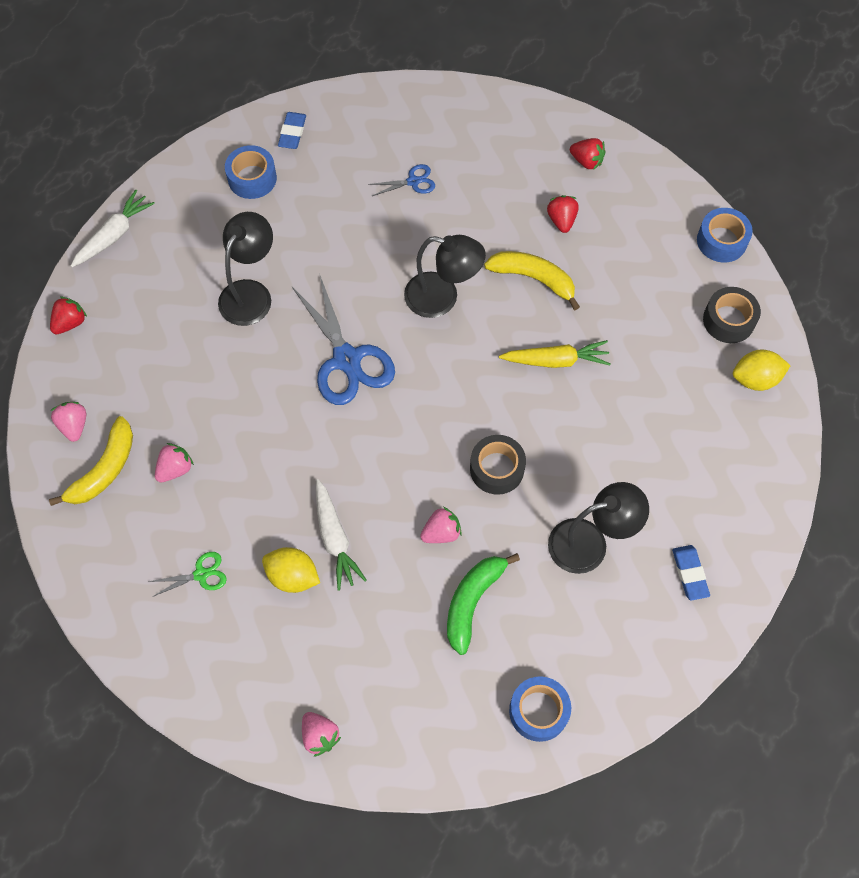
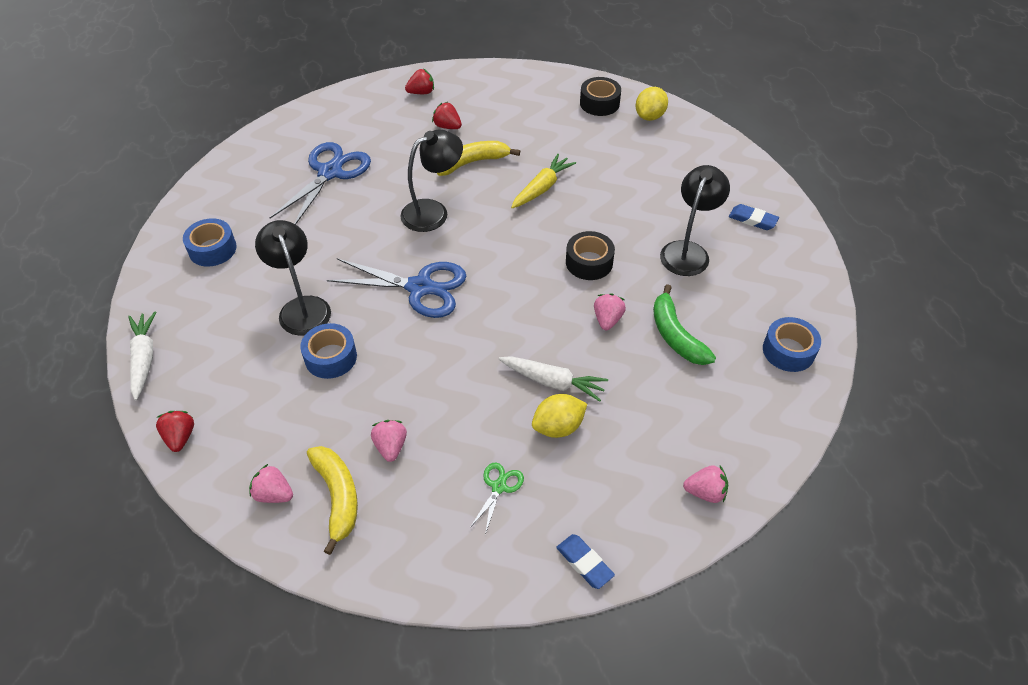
camera: 50 degrees left, 15 degrees down
blue eraser [278,112,306,149] -> blue eraser moved to [556,534,615,589]
blue scissors [368,164,435,196] -> blue scissors [270,142,371,224], size x2.10
blue tape [697,208,753,262] -> blue tape moved to [300,323,357,379]

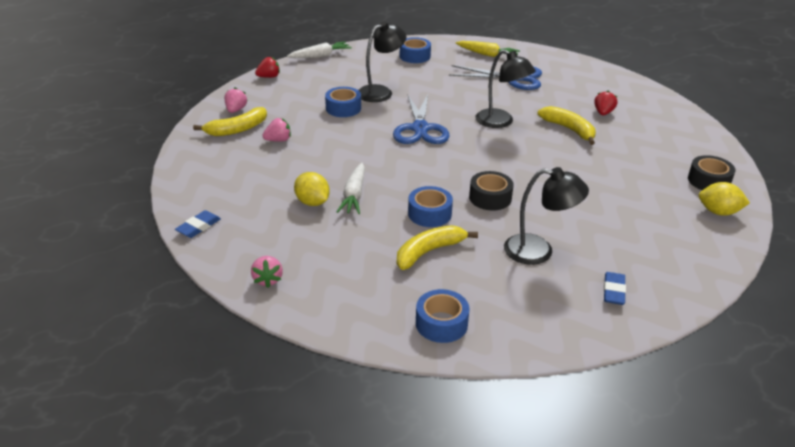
camera: 75 degrees right, 15 degrees down
red strawberry [405,69,434,94] -> none
green scissors [470,463,524,535] -> none
yellow carrot [511,154,576,208] -> yellow carrot moved to [456,41,520,57]
pink strawberry [594,293,626,330] -> blue tape [408,186,453,227]
green banana [653,284,716,365] -> yellow banana [397,225,478,270]

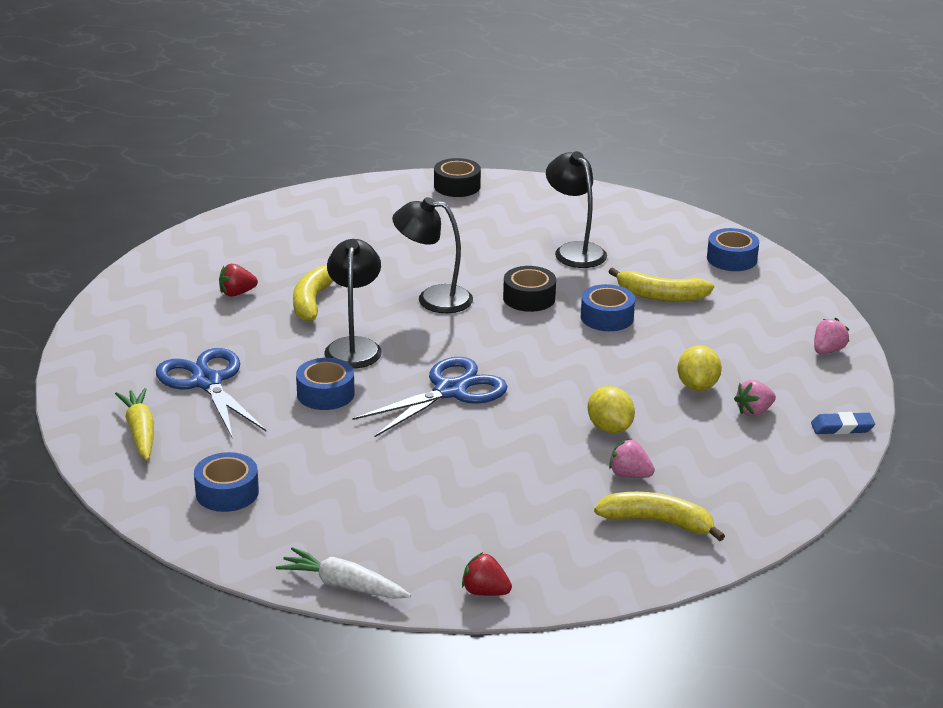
camera: 130 degrees left, 5 degrees down
pink strawberry [224,88,247,113] -> pink strawberry moved to [734,380,776,416]
blue tape [325,87,361,117] -> blue tape moved to [296,358,355,410]
white carrot [337,163,365,214] -> none
black lamp [359,21,406,102] -> black lamp moved to [392,197,473,313]
blue eraser [604,272,626,305] -> none
black tape [688,155,736,190] -> black tape moved to [434,158,481,197]
yellow lemon [699,182,750,216] -> yellow lemon moved to [588,386,635,434]

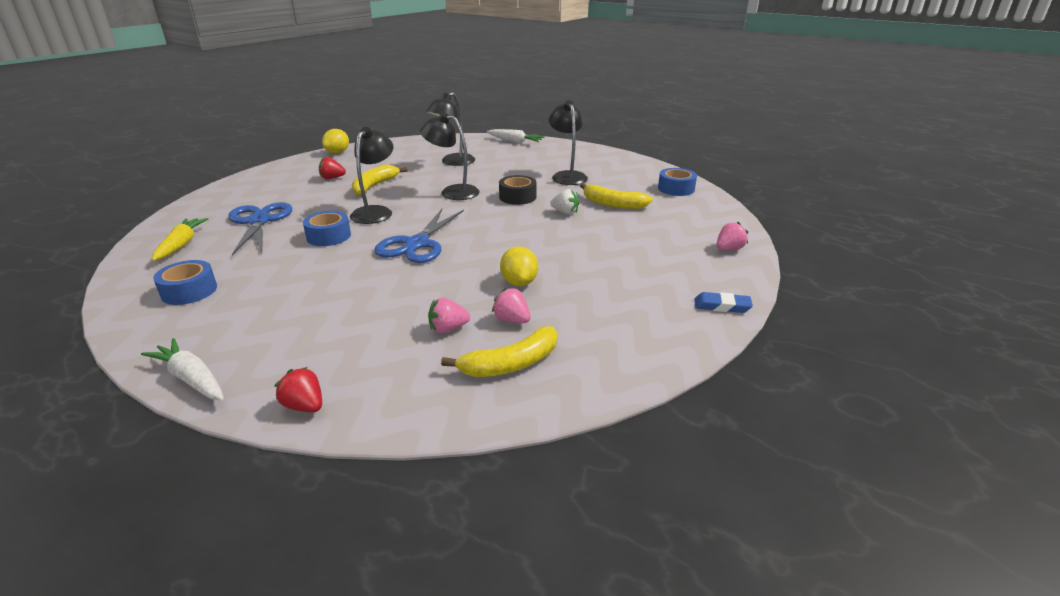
camera: 15 degrees right, 0 degrees up
blue scissors [352,357,508,437] -> blue scissors turned 135 degrees clockwise [374,209,464,263]
black tape [434,158,481,197] -> white carrot [487,129,545,143]
blue tape [581,284,635,331] -> white strawberry [550,189,579,215]
yellow banana [594,492,725,541] -> yellow banana turned 120 degrees clockwise [441,326,557,377]
yellow lemon [677,345,722,391] -> yellow lemon moved to [322,129,349,154]
pink strawberry [734,380,776,416] -> pink strawberry moved to [428,298,470,333]
none -> black lamp [426,92,475,166]

